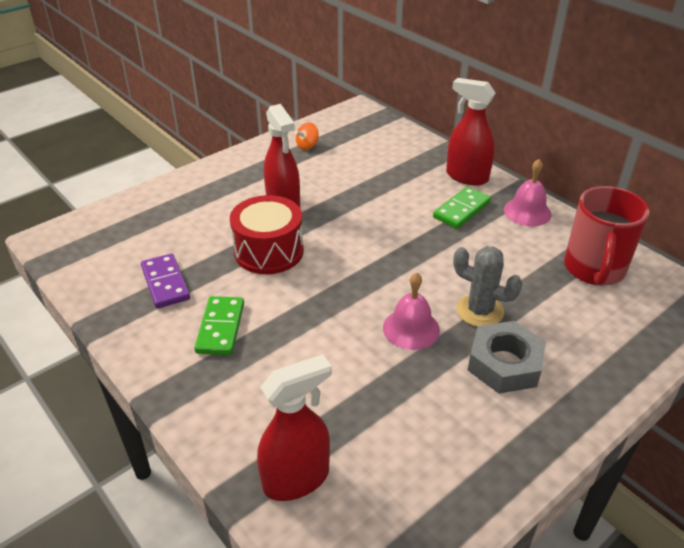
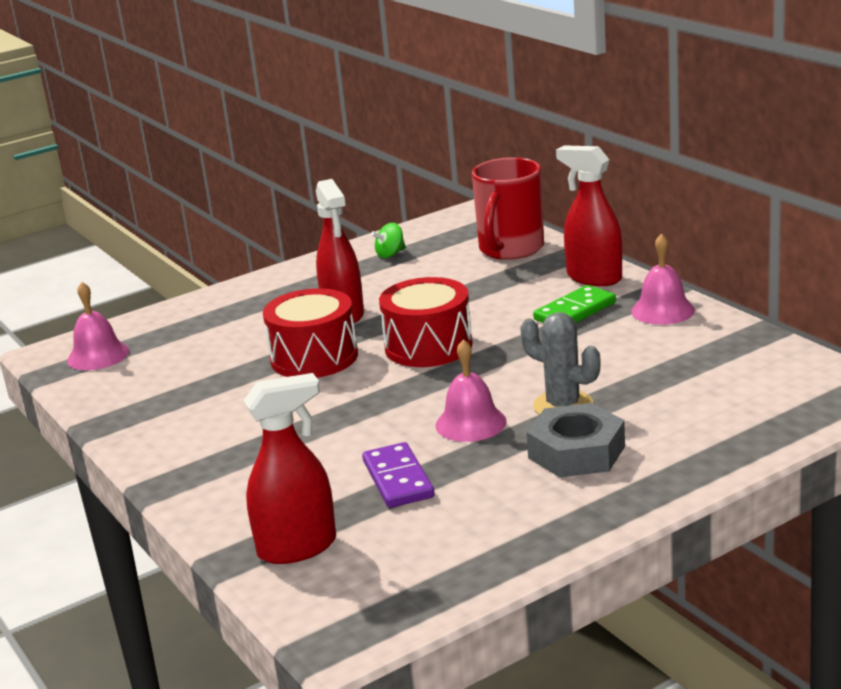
camera: 10 degrees right, 15 degrees down
purple domino [141,254,190,308] -> purple domino moved to [362,442,435,508]
green domino [194,296,244,355] -> none
orange spinning top [295,122,319,150] -> green spinning top [371,223,406,258]
red mug [564,186,649,286] -> red mug moved to [472,157,544,260]
none -> pink bell [67,282,129,370]
none -> red drum [379,277,473,367]

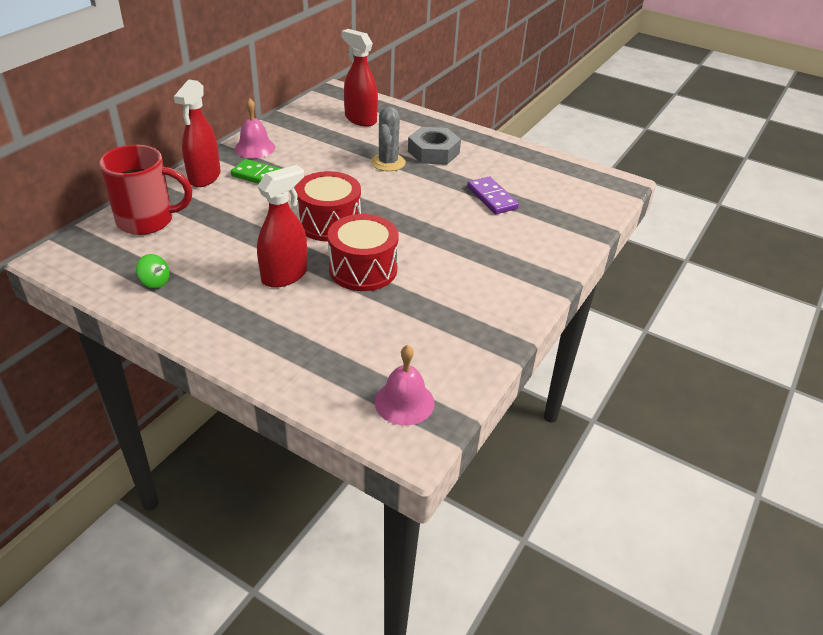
camera: 120 degrees left, 15 degrees up
red spray bottle [243,373,336,564] -> red spray bottle moved to [341,29,378,126]
purple domino [362,442,435,508] -> purple domino turned 75 degrees counterclockwise [467,177,519,214]
pink bell [435,339,507,442] -> none

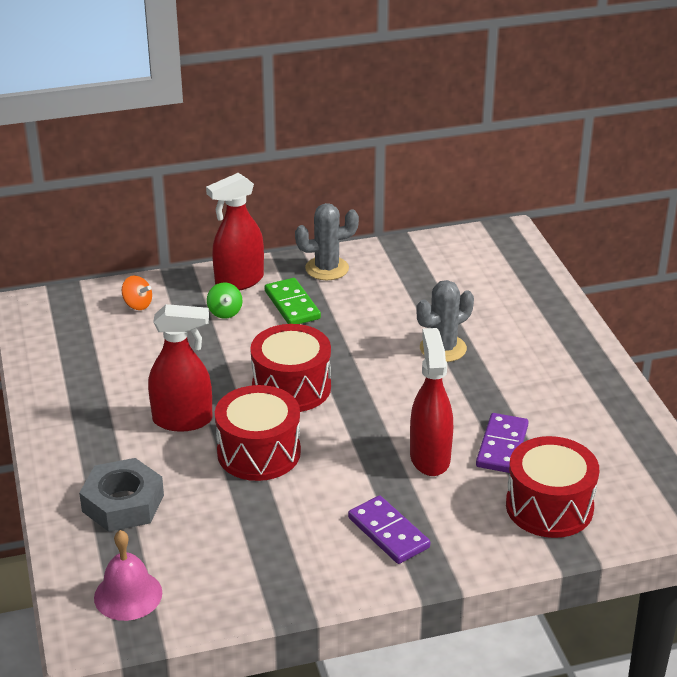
camera: 45 degrees right, 5 degrees down
red mug [99,145,192,235] -> orange spinning top [122,275,152,310]
green spinning top [136,254,170,288] -> green spinning top moved to [207,282,242,319]
pink bell [235,98,275,158] -> grey cactus [295,203,359,280]
red spray bottle [341,29,378,126] -> red spray bottle moved to [410,328,453,476]
grey nut [408,127,461,165] -> grey nut moved to [79,458,164,532]
none -> purple domino [348,495,430,564]
none -> red drum [506,436,599,538]

